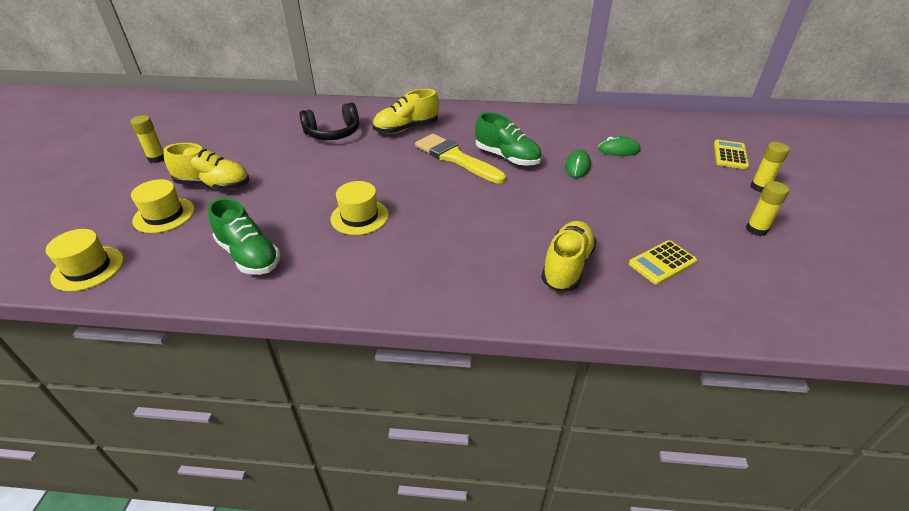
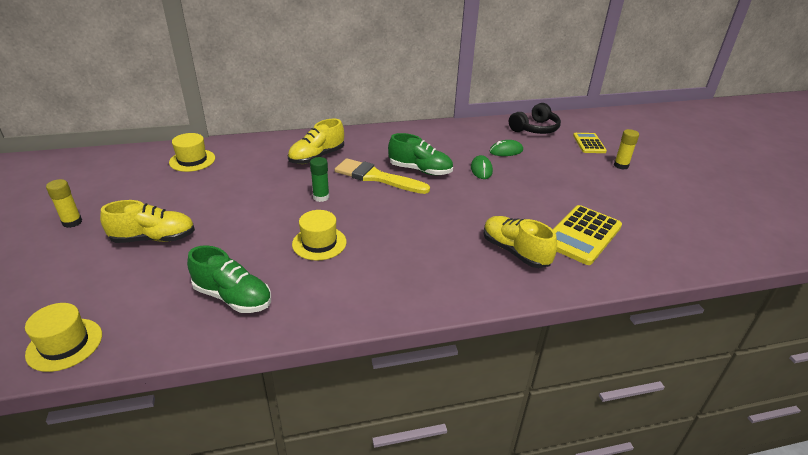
camera: 20 degrees left, 5 degrees down
yellow hat [131,179,195,233] -> yellow hat moved to [169,133,215,172]
black headphones [299,102,359,140] -> black headphones moved to [509,103,561,134]
yellow shoe [541,221,597,291] -> yellow shoe turned 45 degrees counterclockwise [483,216,557,268]
yellow calculator [629,240,697,285] -> yellow calculator [553,205,622,265], size x1.67
yellow glue stick [746,181,789,236] -> none
none -> green glue stick [310,157,329,202]

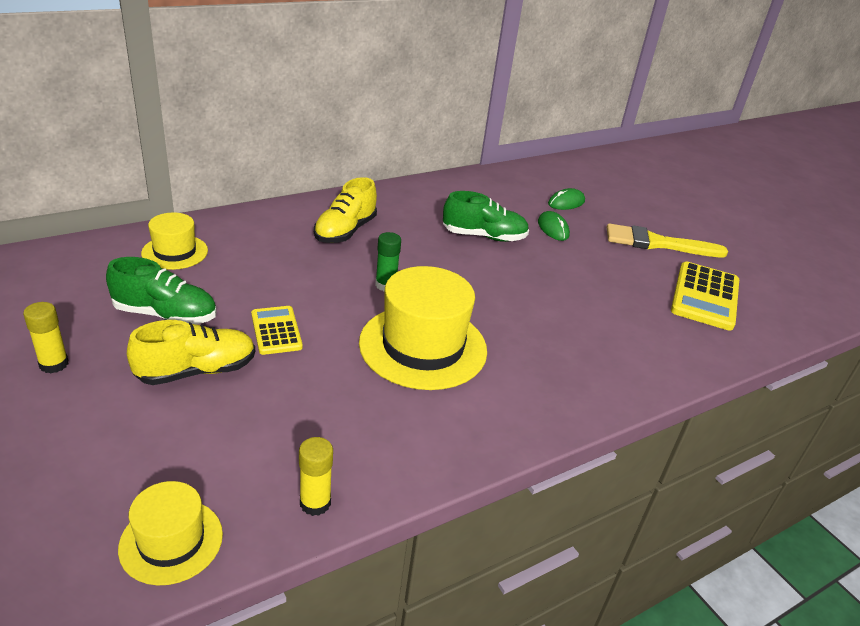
camera: 20 degrees left, 0 degrees up
green shoe [187,245,271,313] -> green shoe moved to [106,257,217,325]
yellow hat [292,210,346,261] -> yellow hat [359,266,487,390], size x1.81
yellow brush [335,158,430,194] -> yellow brush moved to [607,223,728,258]
yellow shoe [483,216,557,268] -> none
black headphones [509,103,561,134] -> none
yellow calculator [573,133,607,153] -> yellow calculator moved to [251,306,303,355]
yellow glue stick [614,129,639,170] -> yellow glue stick moved to [299,437,333,516]

